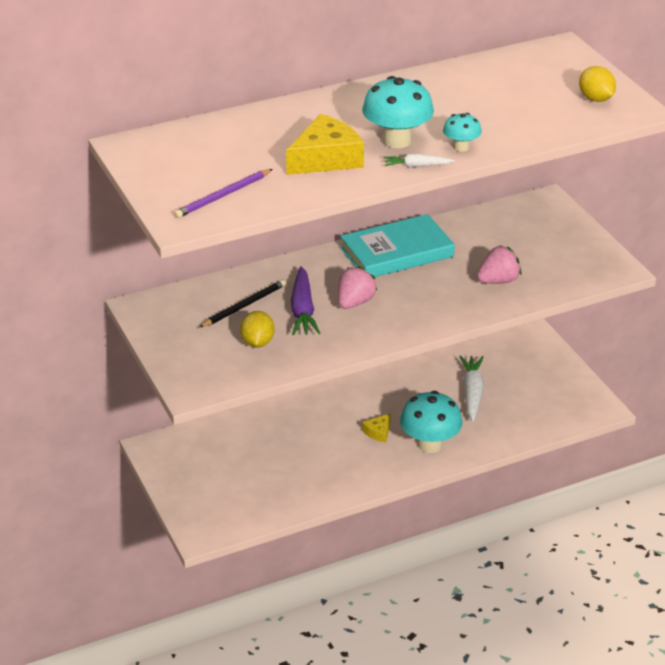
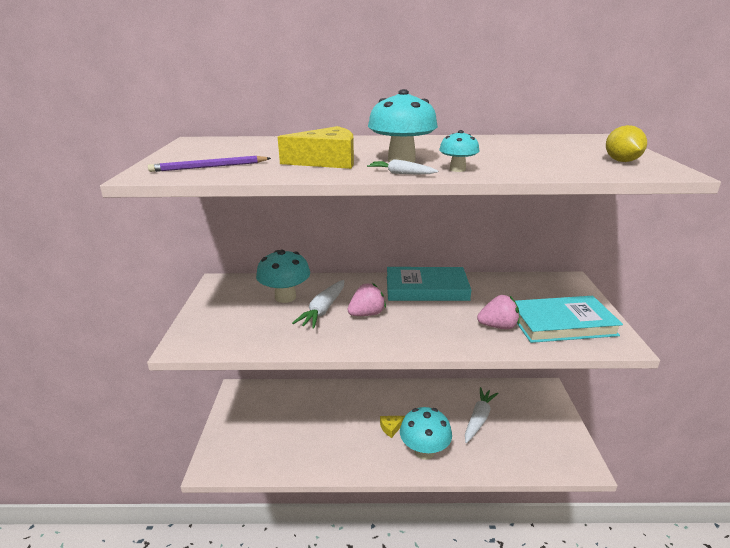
camera: 25 degrees right, 10 degrees down
black pencil [199,280,286,327] -> turquoise mushroom [256,250,310,303]
yellow lemon [240,311,275,348] -> none
purple carrot [291,266,320,335] -> white carrot [292,280,344,329]
none -> turquoise book [515,296,623,343]

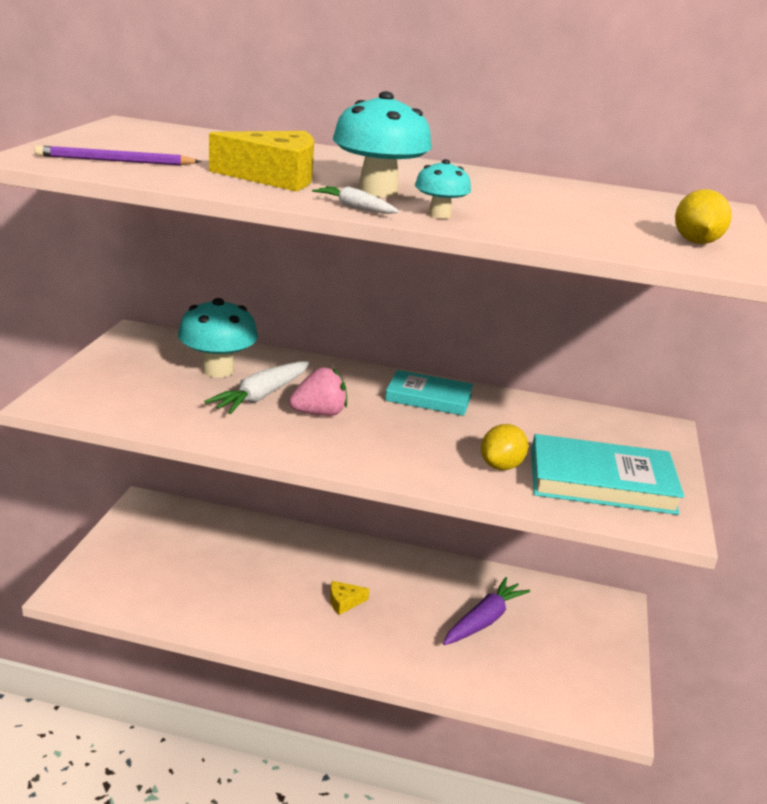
camera: 10 degrees right, 0 degrees up
turquoise book [387,267,471,301] -> turquoise book [385,370,473,416], size x0.66
turquoise mushroom [400,407,452,460] -> none
white carrot [465,387,499,443] -> purple carrot [443,577,530,645]
pink strawberry [477,295,520,329] -> yellow lemon [481,424,528,470]

